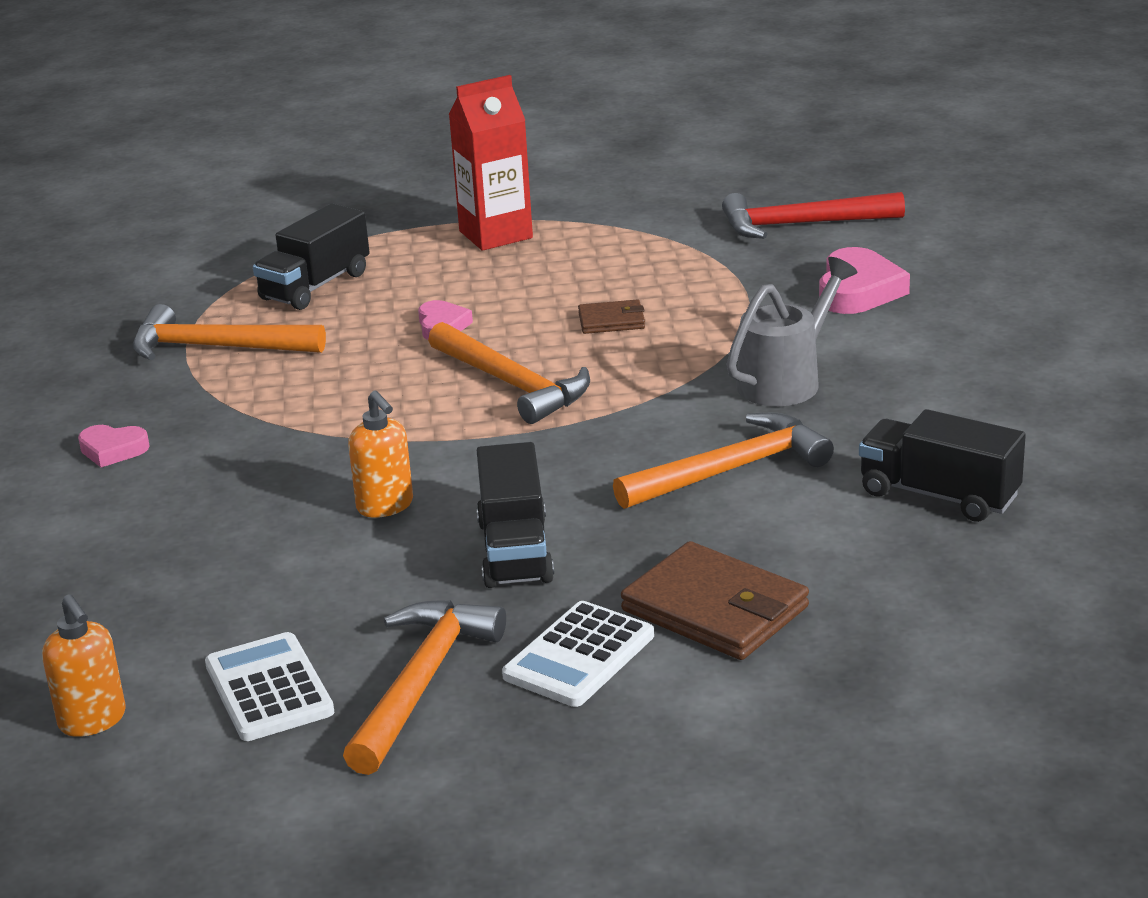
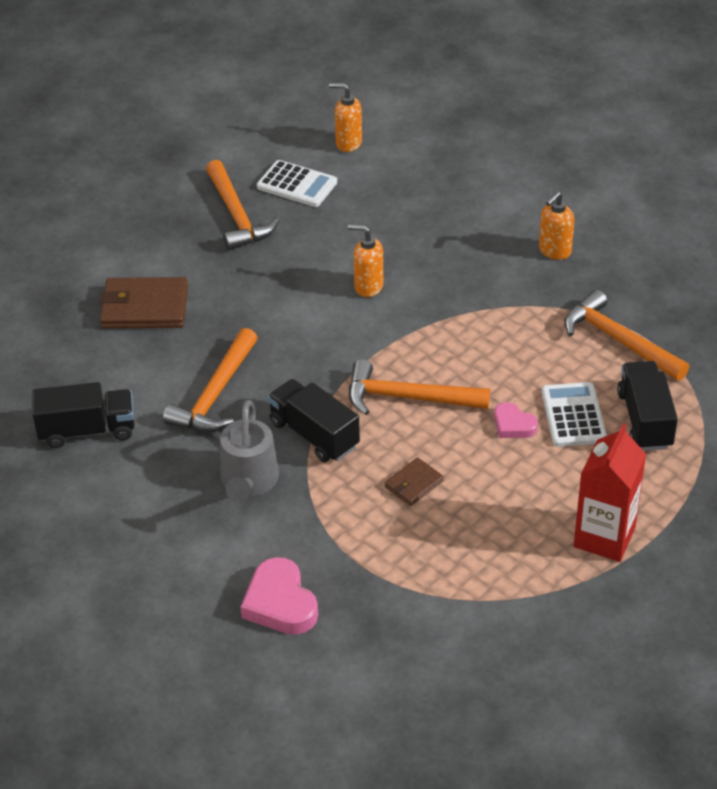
camera: 140 degrees right, 15 degrees up
pink heart [78,425,150,467] -> orange soap dispenser [539,191,574,260]
orange hammer [133,304,326,360] -> orange hammer turned 105 degrees counterclockwise [564,290,689,381]
black truck [476,442,554,588] -> black truck moved to [268,379,360,462]
white calculator [502,601,654,707] -> white calculator moved to [541,382,607,447]
red hammer [722,192,905,239] -> none

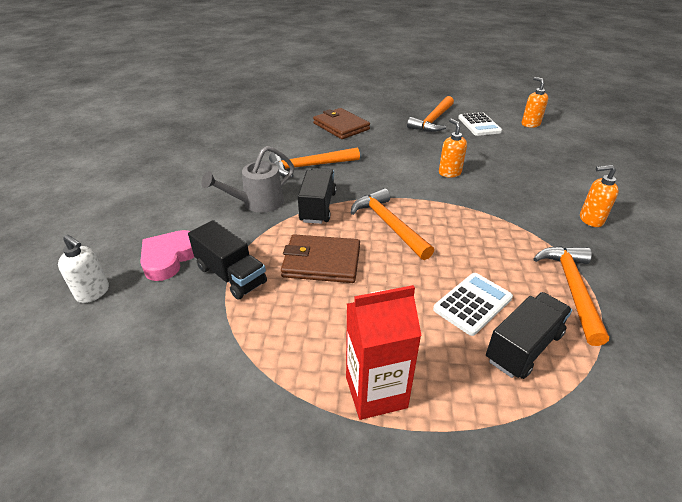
camera: 50 degrees right, 5 degrees down
black truck [32,382,135,448] -> black truck moved to [188,220,267,300]
brown wallet [385,458,444,506] -> brown wallet [281,234,360,283], size x1.89
pink heart [494,402,538,438] -> none
none -> white soap dispenser [58,234,109,303]

